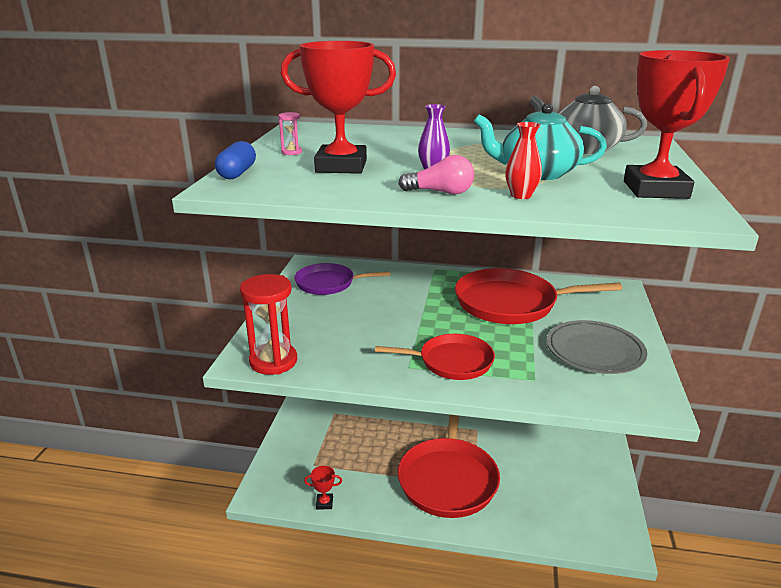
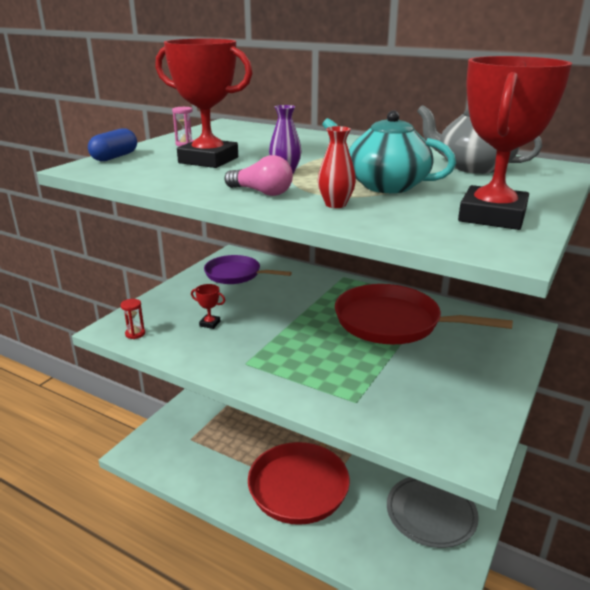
camera: 20 degrees right, 0 degrees up
red hourglass [240,274,297,375] -> red hourglass [120,299,145,339], size x0.44
red trophy [304,466,342,509] -> red trophy moved to [191,284,225,329]
red pan [375,334,495,380] -> none
grey plate [547,320,647,374] -> grey plate moved to [387,477,479,548]

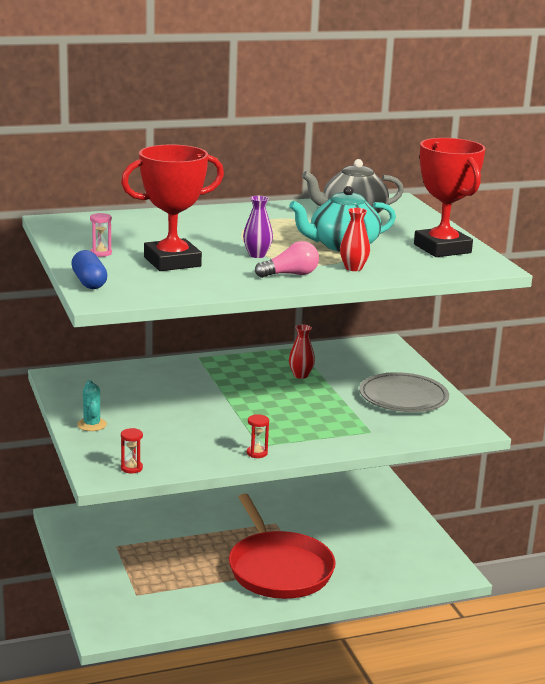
camera: 50 degrees left, 5 degrees down
red trophy [191,284,225,329] -> none
purple pan [204,255,292,284] -> none
red pan [335,284,513,344] -> red vase [289,324,315,379]
grey plate [387,477,479,548] -> grey plate moved to [359,372,449,412]
none -> turquoise cactus [77,380,107,431]
none -> red hourglass [247,414,269,458]

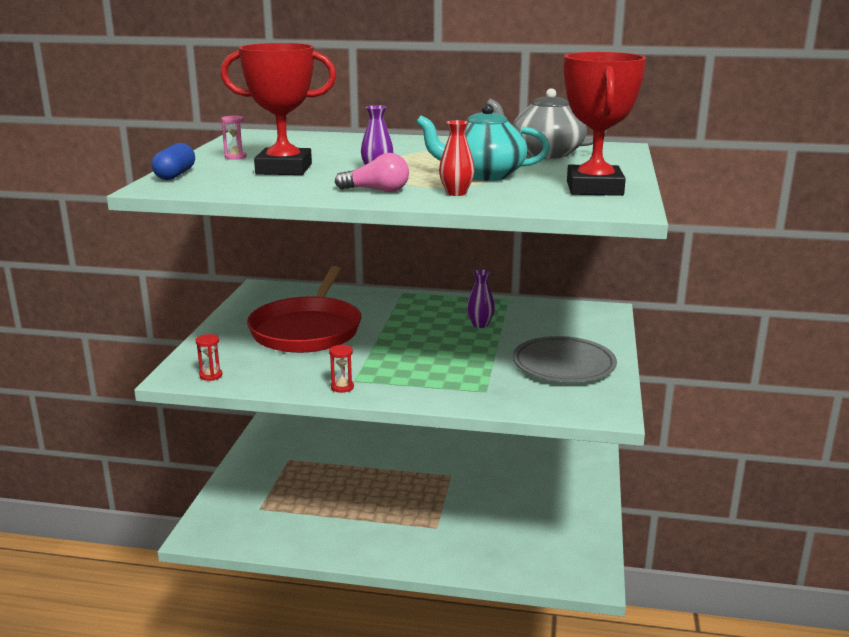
camera: 30 degrees right, 0 degrees up
turquoise cactus [77,380,107,431] -> none
red pan [229,494,336,599] -> red pan moved to [247,266,361,353]
red vase [289,324,315,379] -> purple vase [467,269,495,328]

